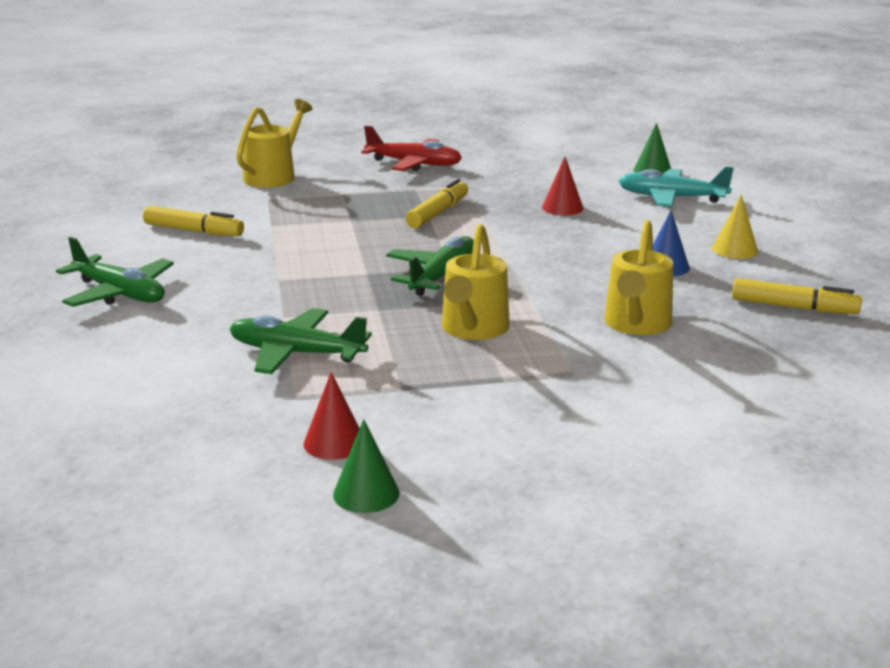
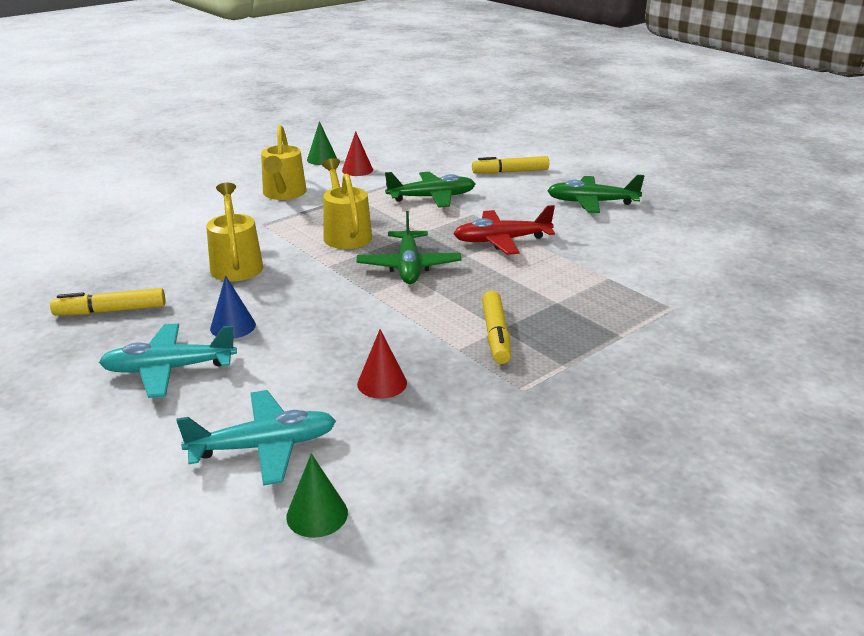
camera: 150 degrees right, 5 degrees up
yellow marker [143,206,244,236] -> yellow marker moved to [472,156,549,174]
yellow watering can [236,99,312,188] -> yellow watering can moved to [261,125,307,200]
red plane [361,125,462,171] -> red plane moved to [453,205,555,255]
yellow cone [712,194,758,259] -> turquoise plane [99,323,237,398]

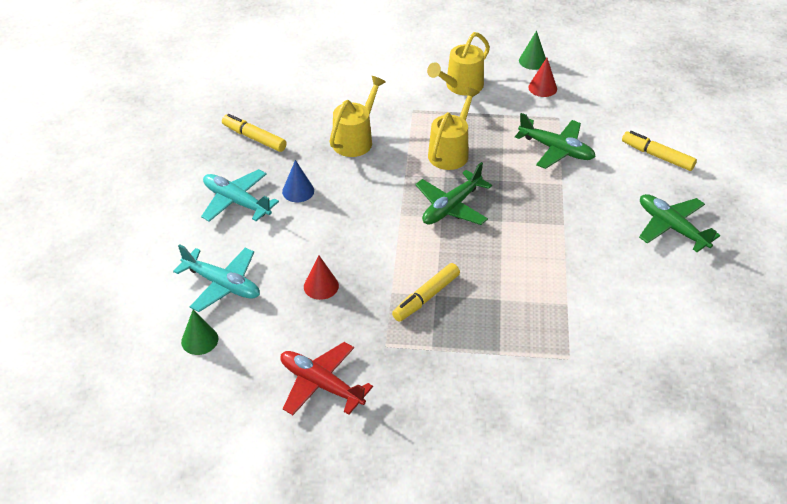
camera: 45 degrees right, 15 degrees up
red plane [453,205,555,255] -> red plane moved to [280,342,373,415]

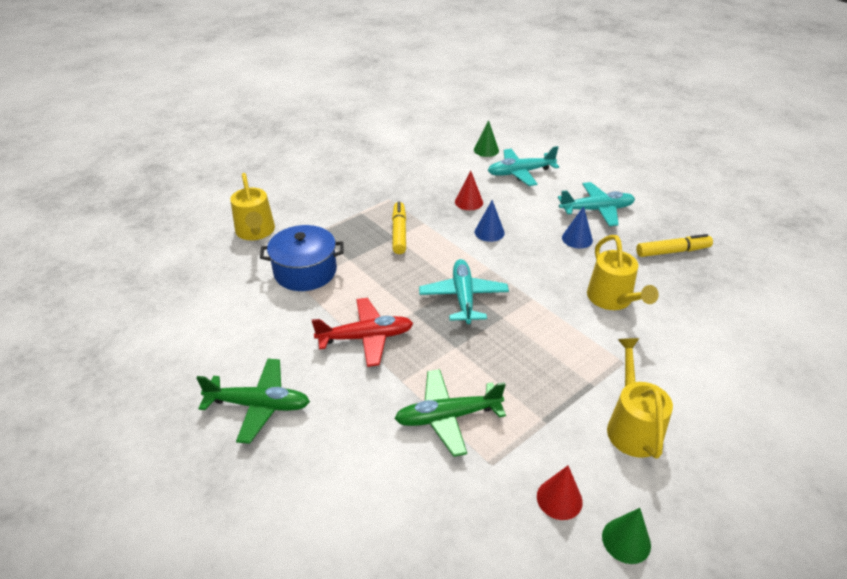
camera: 135 degrees right, 5 degrees down
red plane [280,342,373,415] -> red plane moved to [312,298,413,367]
green plane [415,162,492,225] -> turquoise plane [419,259,509,324]
yellow watering can [428,87,480,170] -> yellow watering can moved to [230,173,275,240]
yellow marker [622,131,697,171] -> none
none -> blue pot [260,225,344,291]
none -> blue cone [475,200,505,242]

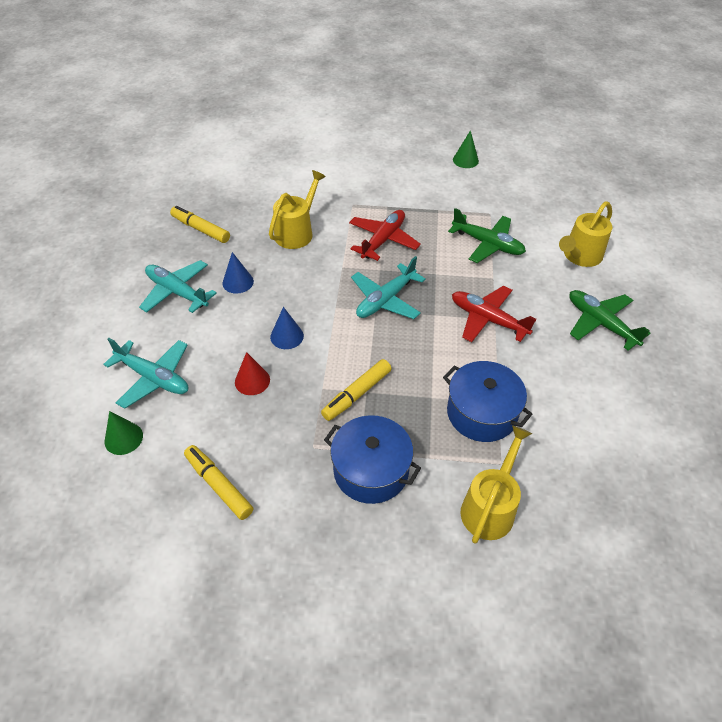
camera: 135 degrees left, 10 degrees up
red cone [537,466,583,520] -> none
yellow watering can [607,338,673,459] -> yellow watering can moved to [559,201,612,267]
none -> yellow marker [184,445,253,520]
none -> blue pot [324,415,421,504]
none -> red plane [349,210,421,261]

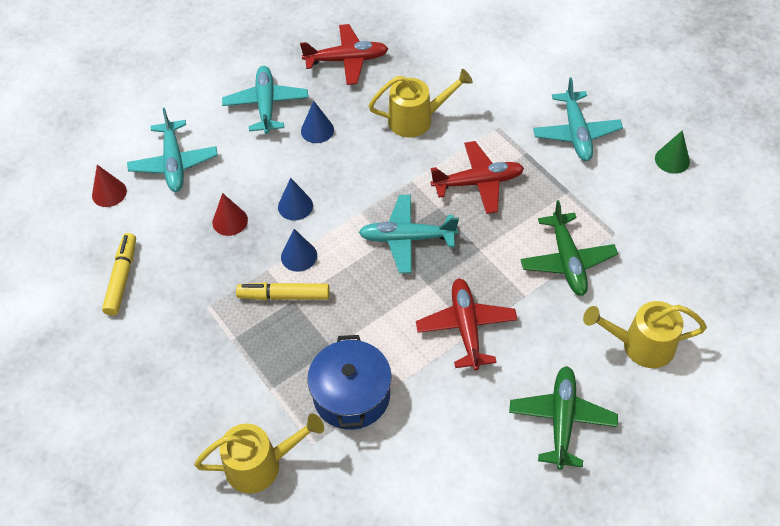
camera: 50 degrees right, 5 degrees up
green cone [105,411,143,455] -> red cone [92,165,127,207]
yellow marker [170,206,230,243] -> red plane [300,24,388,85]
blue pot [324,415,421,504] -> none
none -> blue cone [281,229,317,272]
none -> turquoise plane [533,77,623,161]

